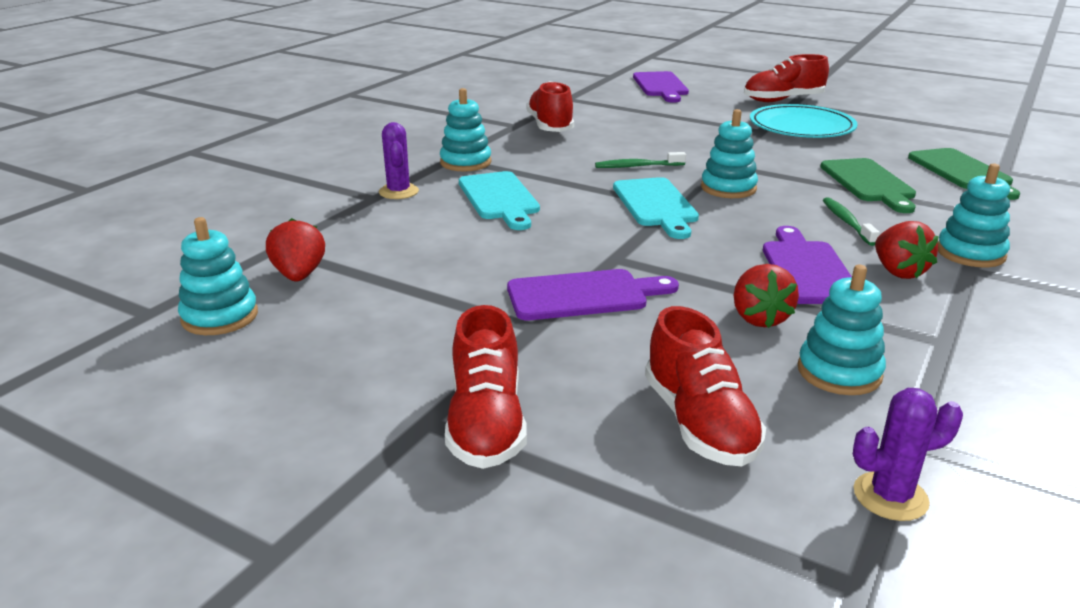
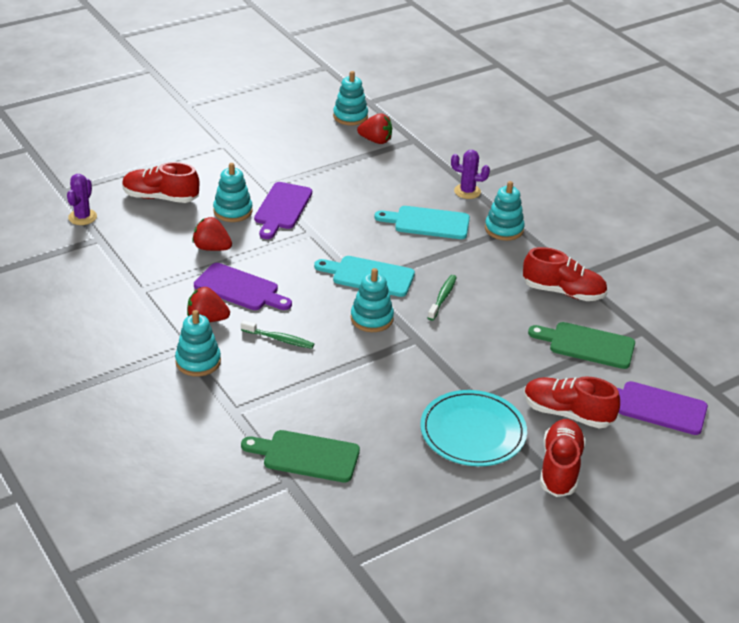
camera: 115 degrees right, 10 degrees up
red shoe [445,305,527,469] -> red shoe moved to [524,376,620,428]
turquoise stacking toy [798,265,886,395] -> turquoise stacking toy moved to [213,163,253,222]
green cutting board [821,158,916,213] -> green cutting board moved to [528,322,635,369]

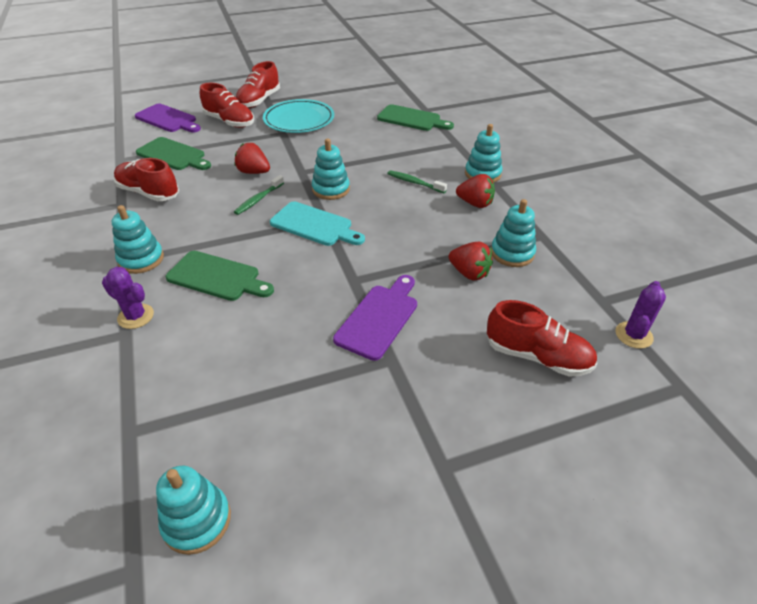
camera: 165 degrees left, 5 degrees up
purple cutting board [194,263,292,310] -> none
turquoise stacking toy [213,163,253,222] -> turquoise stacking toy moved to [491,199,536,267]
red strawberry [357,113,392,144] -> red strawberry moved to [235,143,270,174]
turquoise cutting board [374,206,470,239] -> green cutting board [166,251,274,301]

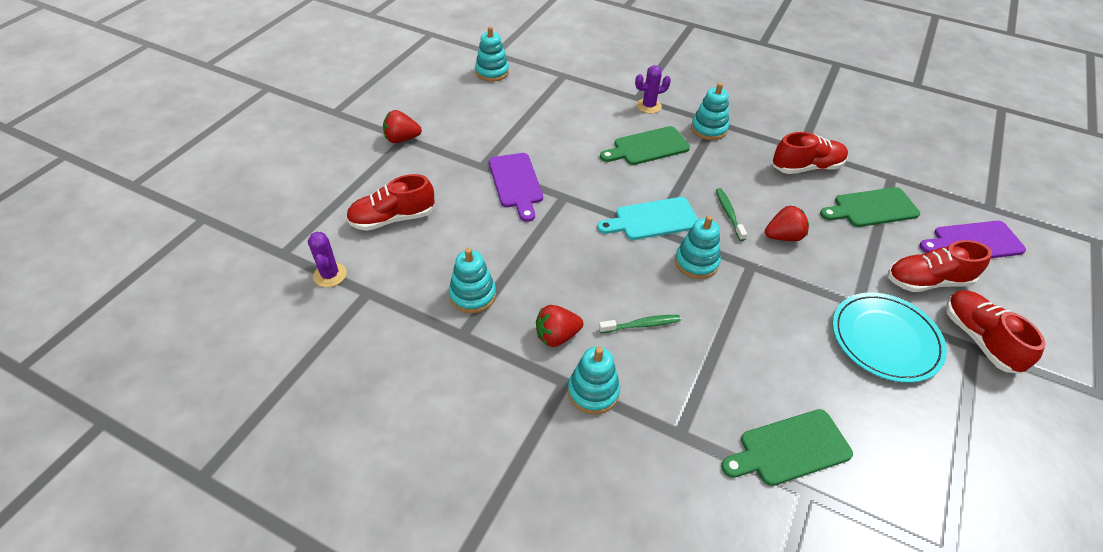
camera: 135 degrees right, 5 degrees up
red strawberry [448,242,493,281] -> red strawberry moved to [383,110,422,143]

